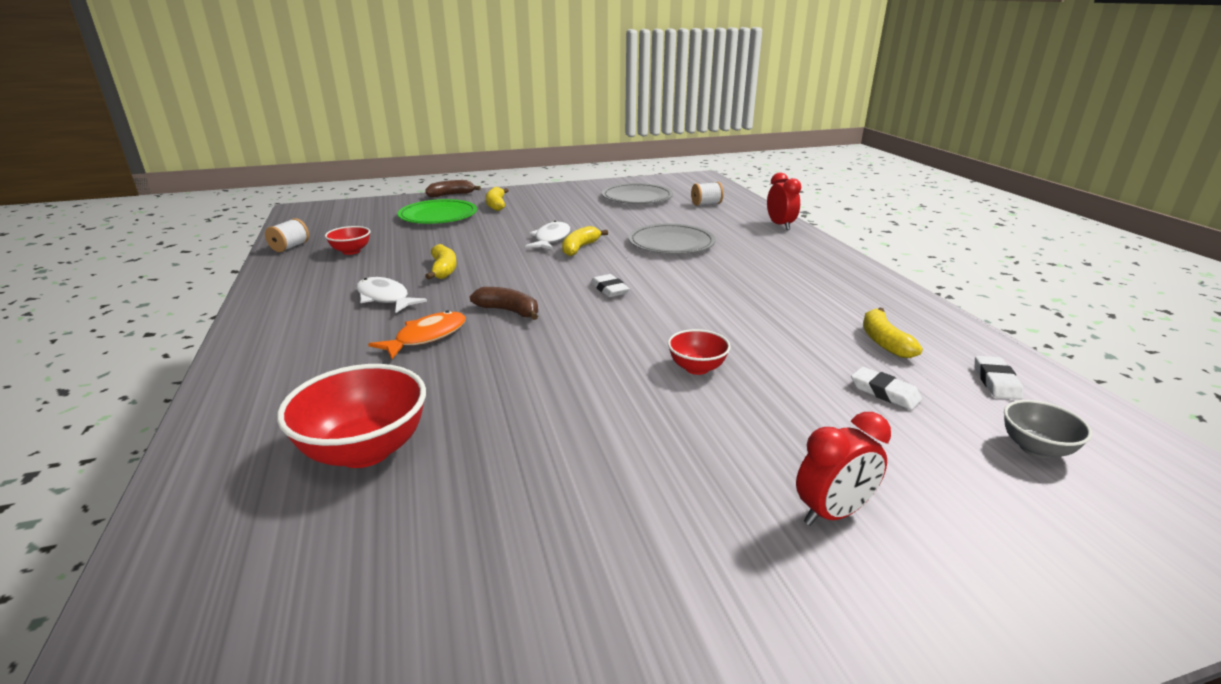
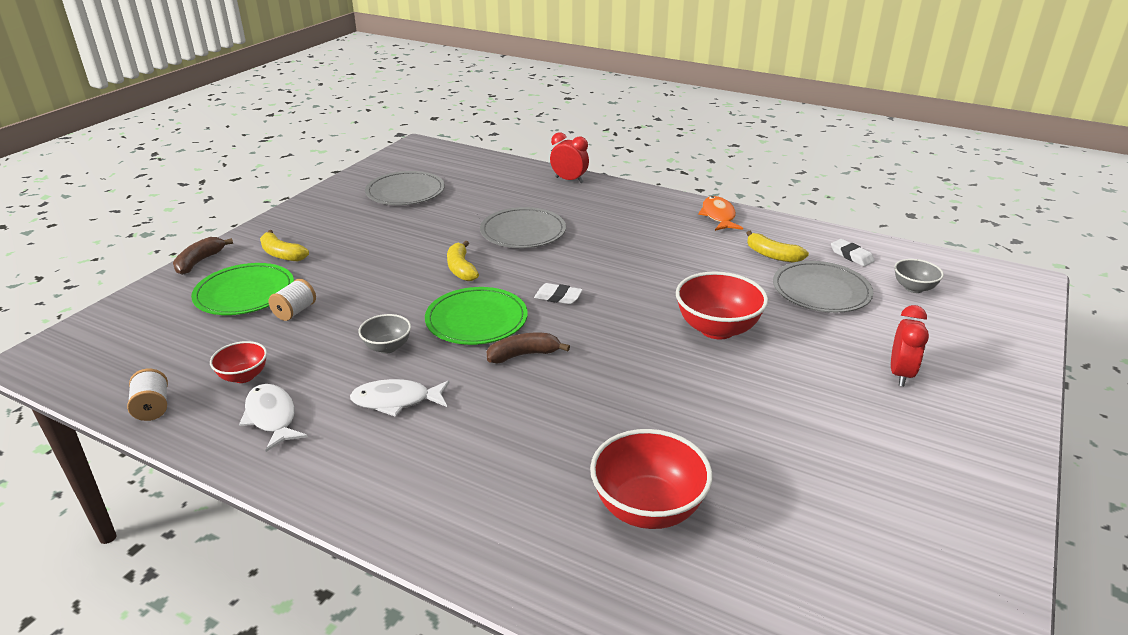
camera: 45 degrees left, 5 degrees up
orange fish [368,311,466,359] -> orange fish moved to [698,196,743,231]
yellow banana [425,244,457,279] -> grey bowl [358,314,411,354]
white fish [525,221,570,250] -> white fish moved to [239,384,308,452]
red bowl [668,329,731,375] -> red bowl [676,271,768,340], size x1.80
white spool [691,182,724,206] -> white spool moved to [268,279,316,321]
white eraser [851,367,922,410] -> grey plate [773,261,873,313]
none -> green plate [425,287,528,345]

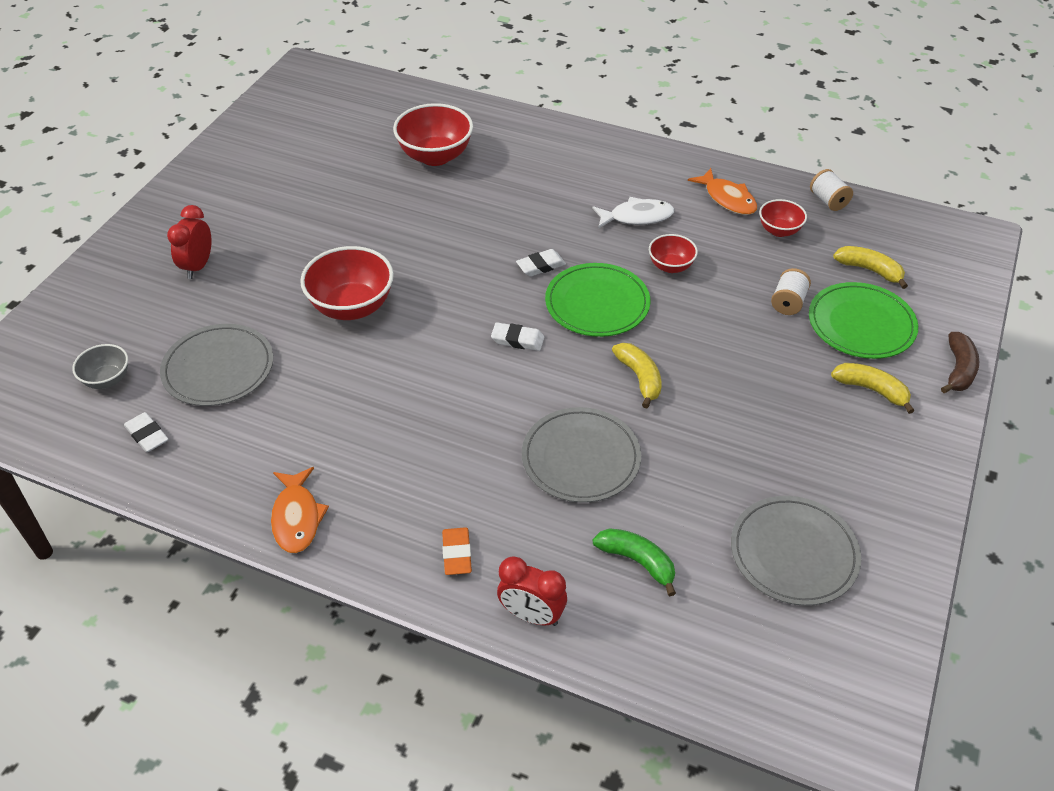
camera: 175 degrees right, 15 degrees up
white fish [239,384,308,452] -> orange fish [688,168,757,215]
grey bowl [358,314,411,354] -> red bowl [649,234,698,273]
brown banana [487,333,570,364] -> white eraser [516,249,566,277]
yellow banana [746,231,809,263] -> yellow banana moved to [833,246,908,289]
none -> orange eraser [442,527,472,575]
none -> green banana [593,528,676,596]

